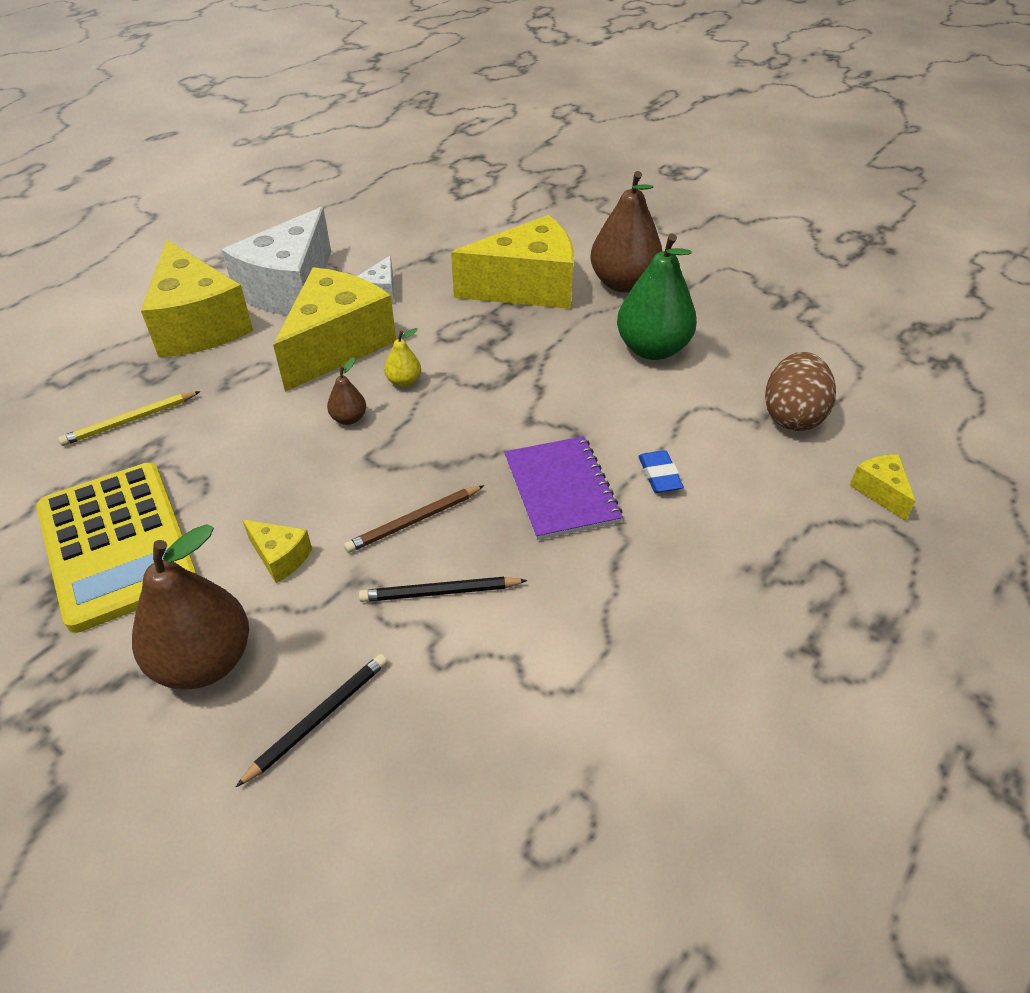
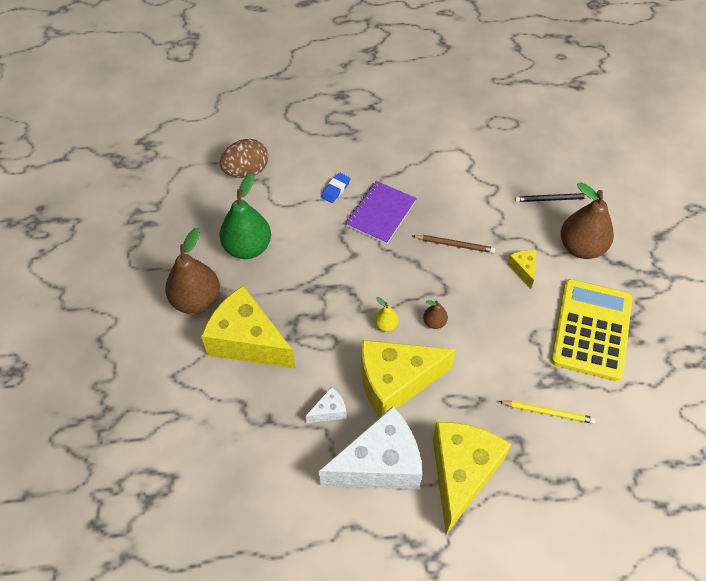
camera: 135 degrees left, 10 degrees up
black pencil [359,577,527,602] -> none
yellow cheese [850,454,916,521] -> none

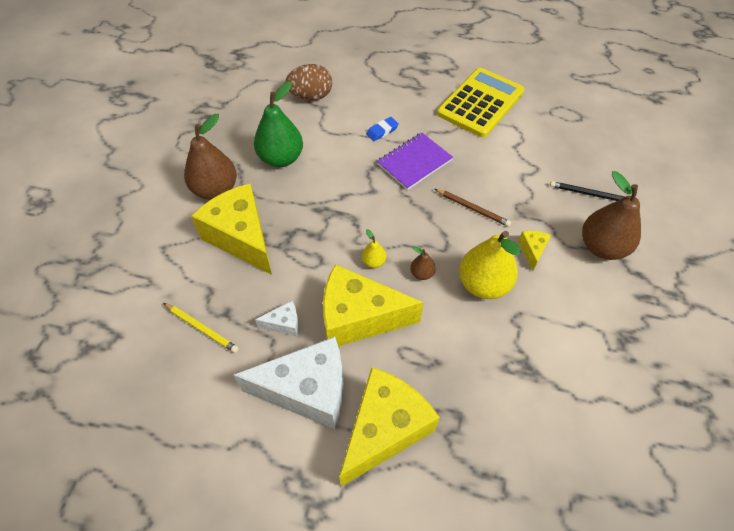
camera: 20 degrees right, 0 degrees up
yellow pencil [498,401,596,424] -> yellow pencil moved to [164,303,239,353]
yellow calculator [551,279,632,381] -> yellow calculator moved to [437,68,524,138]
none -> yellow pear [459,231,521,299]

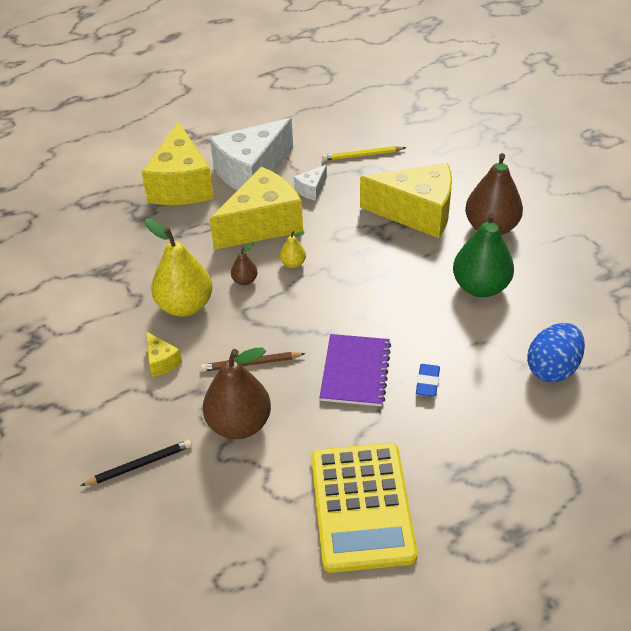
camera: 140 degrees right, 10 degrees down
brown egg [285,64,332,100] -> blue egg [527,323,585,382]
brown pear [582,171,641,260] -> brown pear moved to [203,348,271,439]

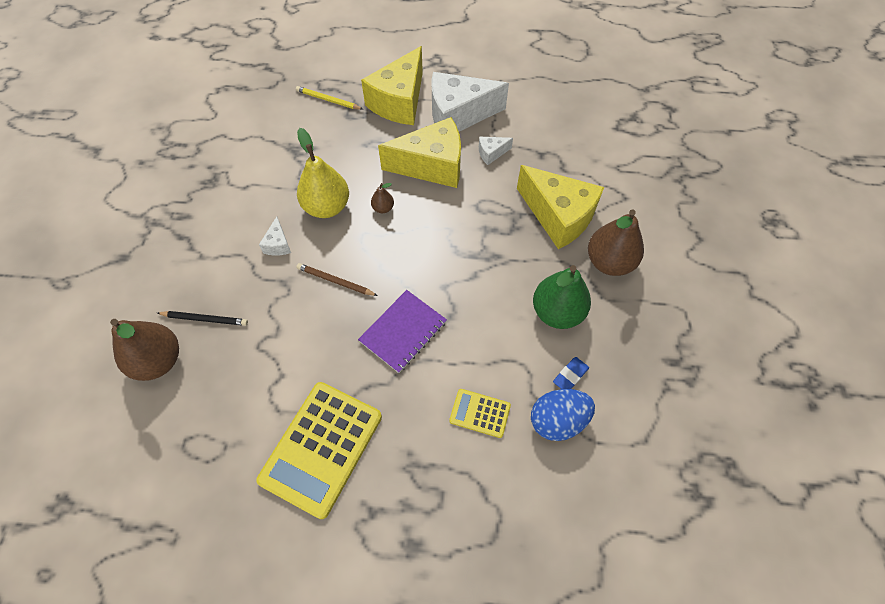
camera: 30 degrees right, 15 degrees up
yellow cheese [146,331,182,377] -> white cheese [259,216,291,256]
brown pear [203,348,271,439] -> brown pear moved to [110,319,179,381]
yellow pear [280,231,306,268] -> none
yellow pencil [322,146,407,161] -> yellow pencil moved to [296,86,363,110]
blue eraser [416,364,440,397] -> blue eraser moved to [553,357,589,389]
none -> yellow calculator [449,389,511,438]

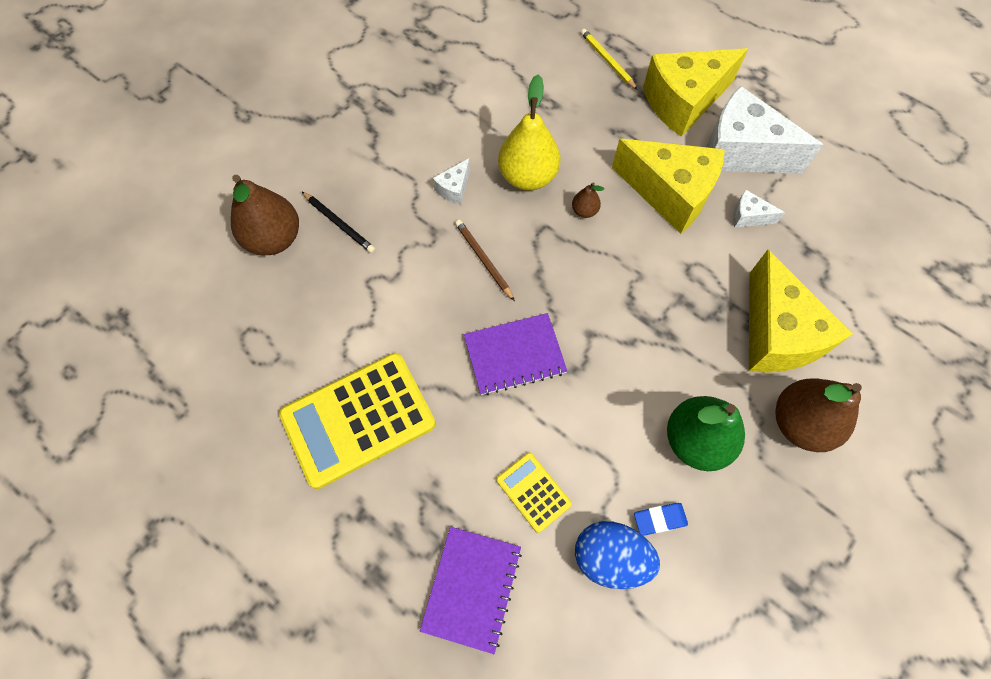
camera: 35 degrees right, 5 degrees up
none -> purple notebook [420,527,522,654]

